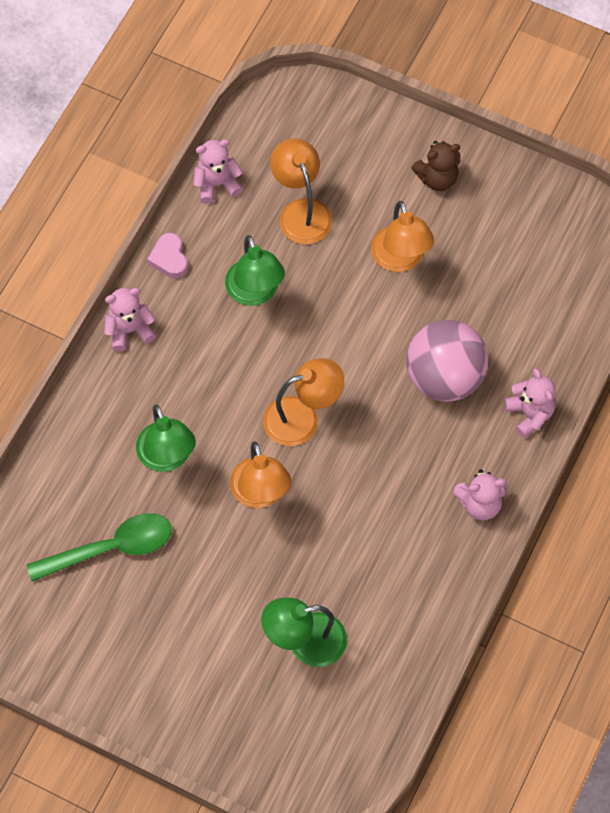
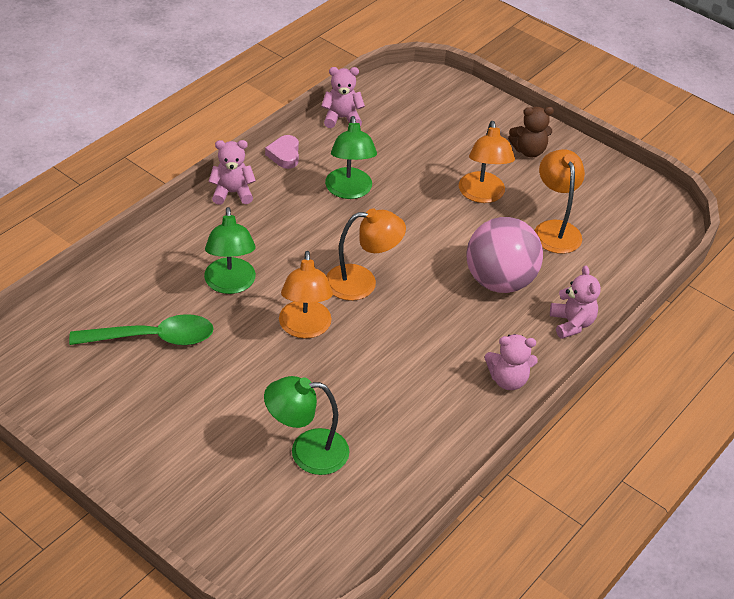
camera: 10 degrees right, 20 degrees down
orange lamp [270,138,332,244] -> orange lamp moved to [535,149,585,254]

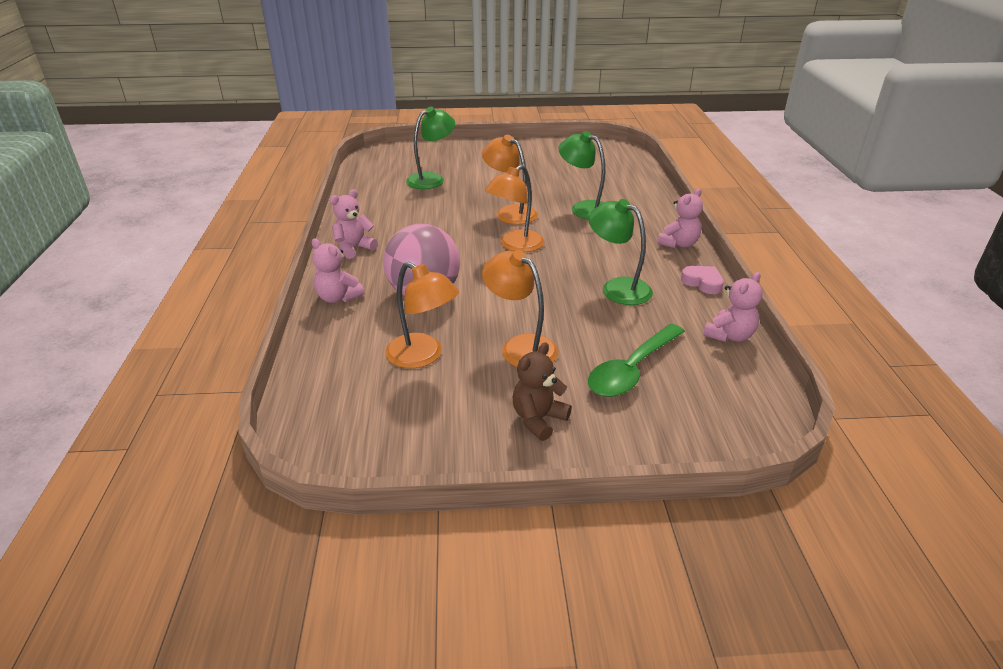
camera: 140 degrees right, 10 degrees down
green spoon [69,314,214,345] -> green spoon moved to [588,324,685,397]

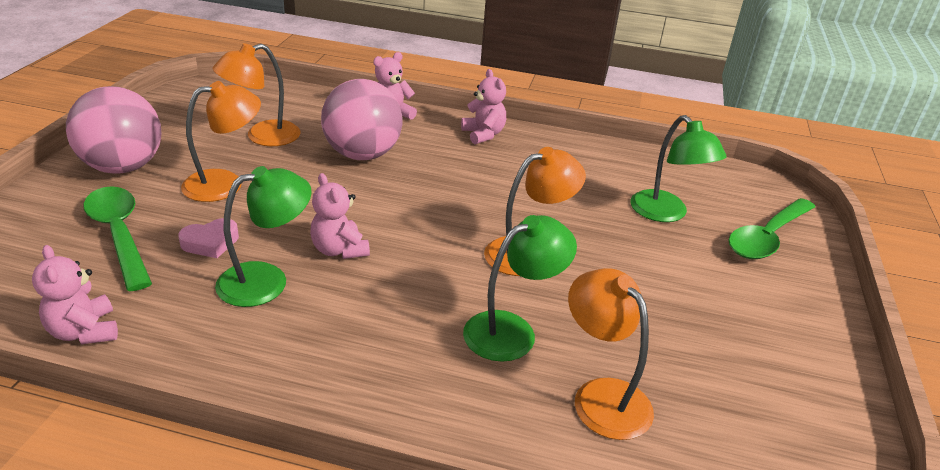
camera: 105 degrees right, 0 degrees up
orange lamp [485,165,544,252] -> orange lamp moved to [568,268,654,440]
brown teddy bear [513,342,572,441] -> pink ball [66,86,161,173]
pink teddy bear [657,188,703,248] -> pink teddy bear moved to [310,173,370,259]
pink heart [681,266,724,294] -> pink heart moved to [178,218,239,258]
none -> green spoon [729,198,815,259]

